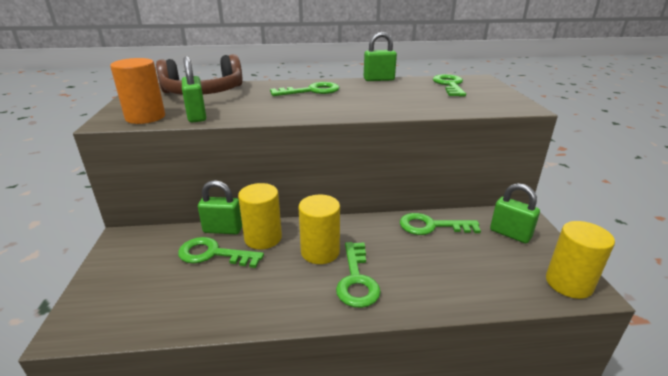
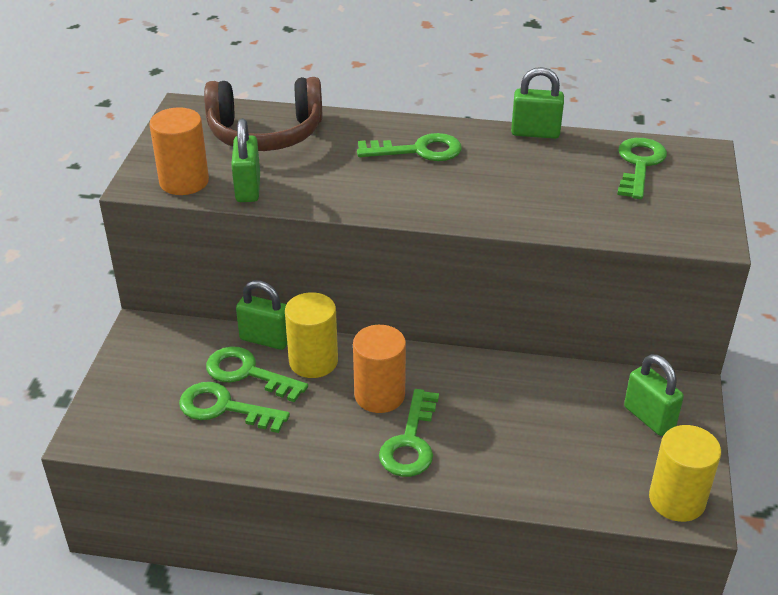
camera: 15 degrees right, 10 degrees up
yellow cylinder [298,195,340,264] -> orange cylinder [353,325,406,413]
green key [400,213,481,235] -> green key moved to [179,382,290,433]

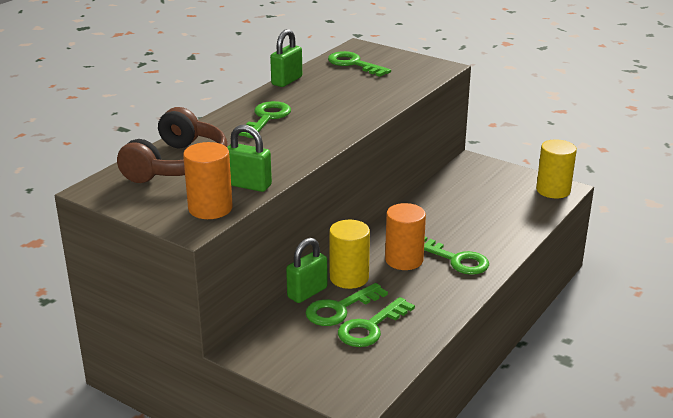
camera: 65 degrees left, 10 degrees down
green padlock [624,354,684,436] -> none

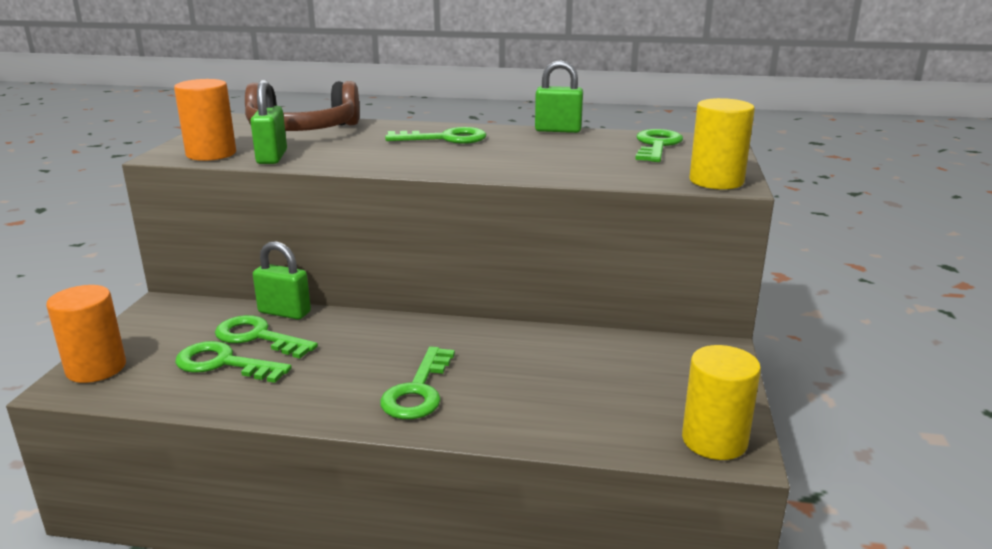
camera: 65 degrees right, 5 degrees down
yellow cylinder [329,220,370,289] -> yellow cylinder moved to [689,98,755,189]
orange cylinder [385,203,426,270] -> orange cylinder moved to [46,285,126,383]

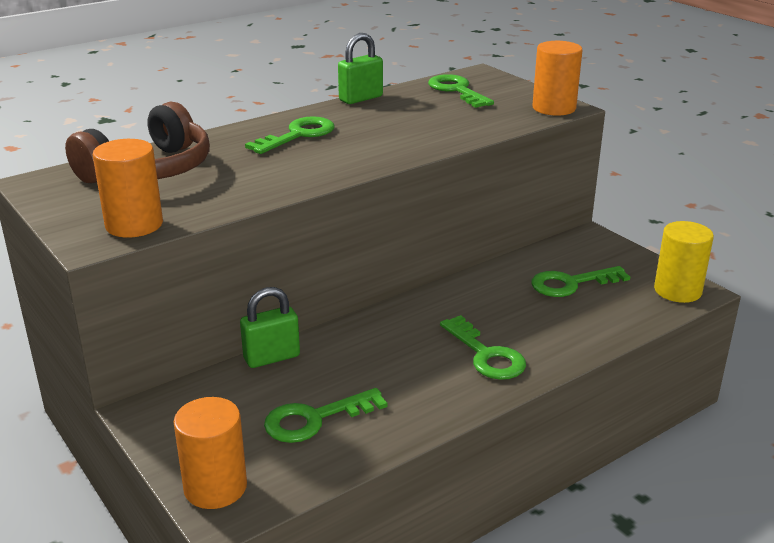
camera: 45 degrees left, 5 degrees up
green key [215,315,318,359] -> green key moved to [531,266,630,297]
green padlock [250,80,287,164] -> none
yellow cylinder [689,98,755,189] -> orange cylinder [532,41,583,116]

